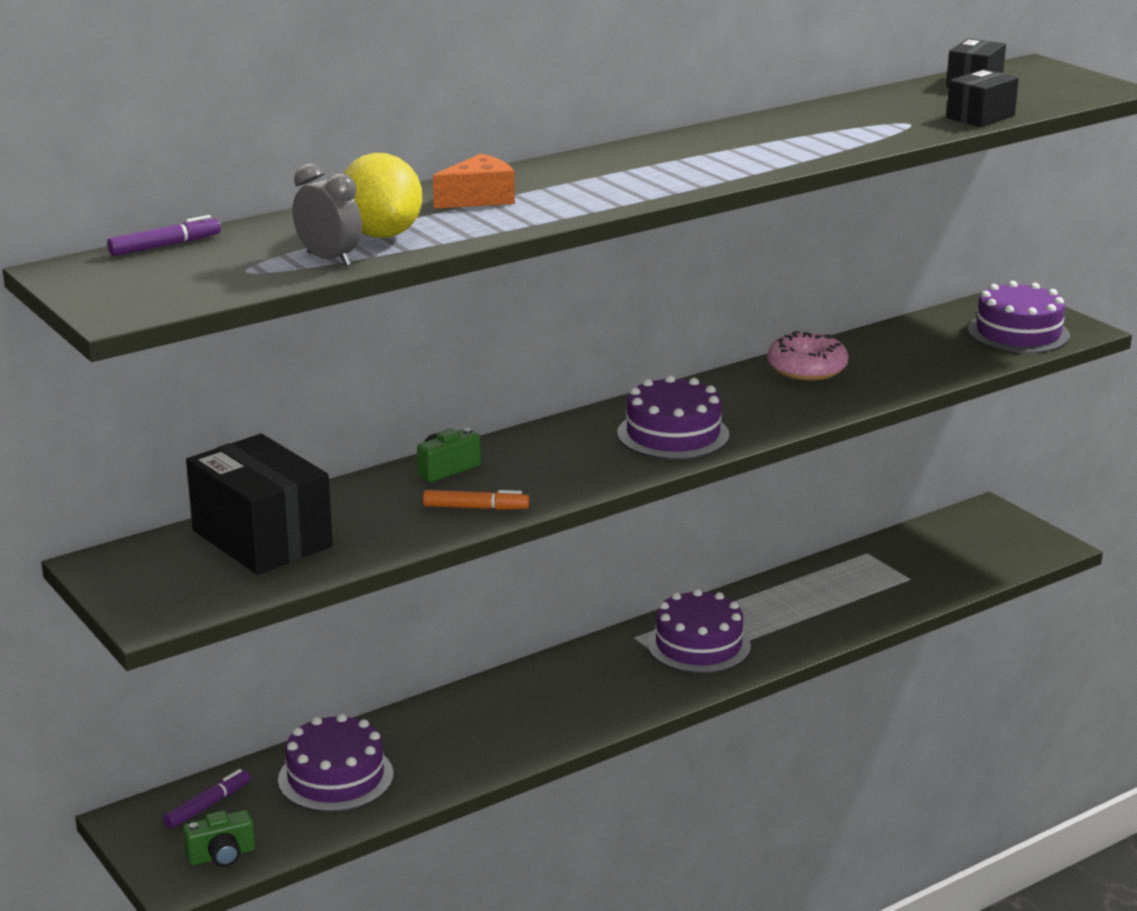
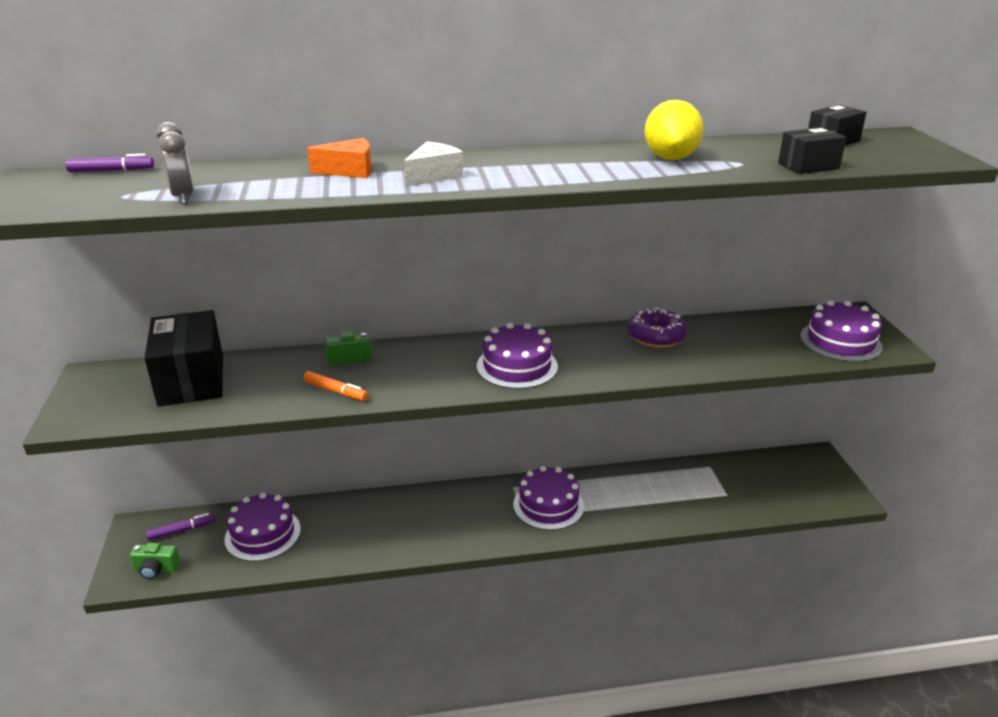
camera: 25 degrees right, 5 degrees up
yellow lemon [343,153,422,238] -> yellow lemon moved to [645,100,704,160]
pink donut [767,332,849,380] -> purple donut [627,308,688,348]
none -> white cheese [404,142,463,187]

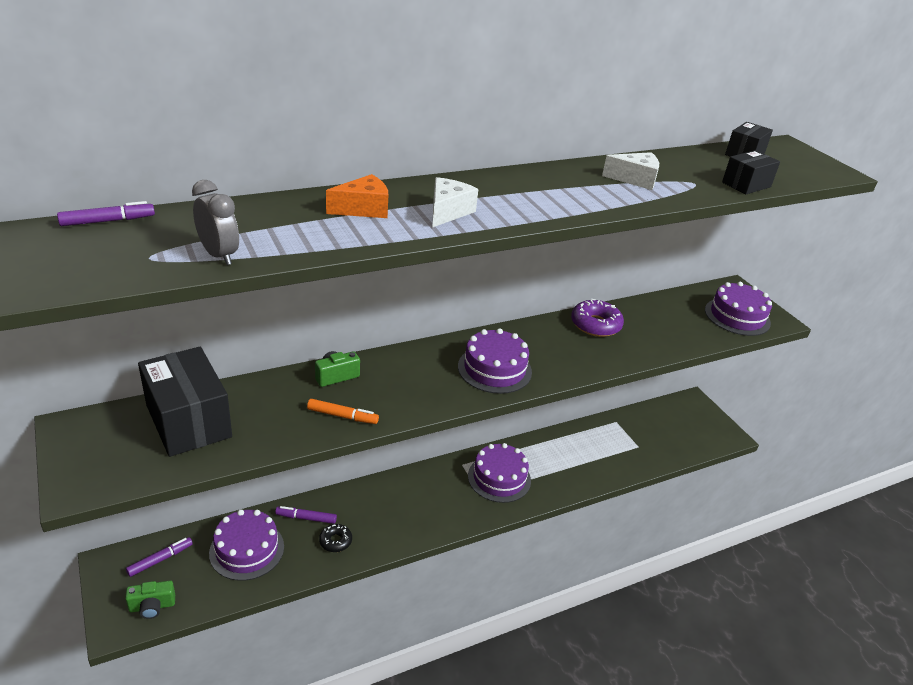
camera: 20 degrees left, 5 degrees up
yellow lemon [645,100,704,160] -> white cheese [602,152,659,190]
none -> purple marker [275,506,337,524]
none -> black donut [319,524,352,552]

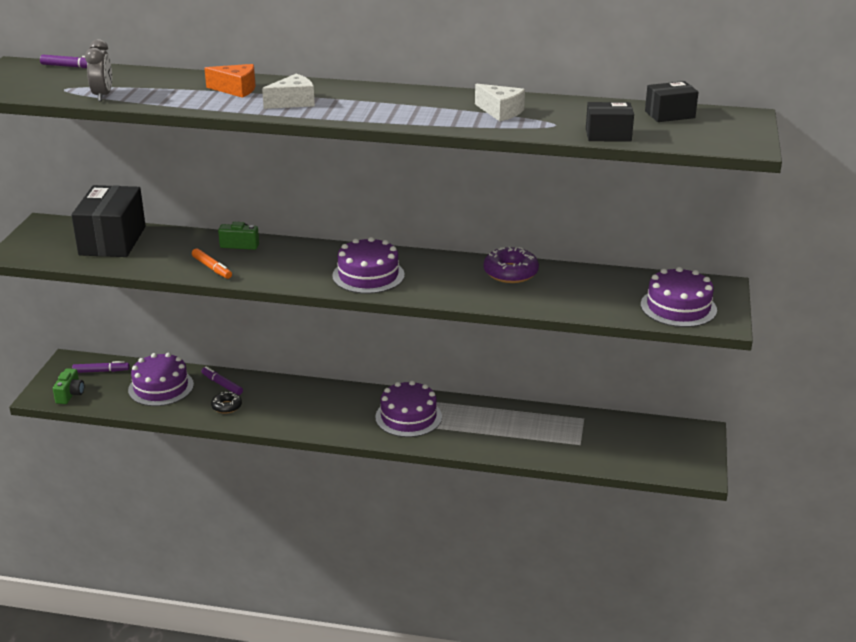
camera: 40 degrees right, 5 degrees down
green camera [125,581,175,619] -> green camera turned 105 degrees counterclockwise [53,368,84,404]

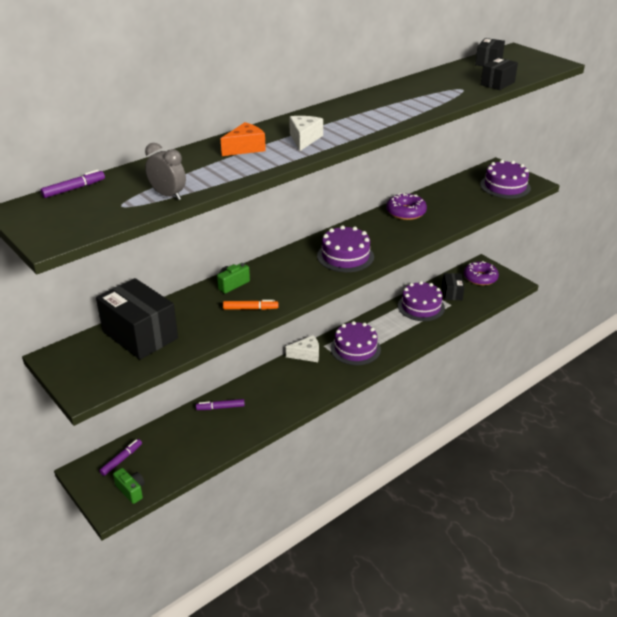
camera: 50 degrees left, 5 degrees up
purple cake [128,353,194,406] -> purple cake moved to [398,281,445,321]
black donut [211,392,242,414] -> none
white cheese [475,83,525,121] -> white cheese moved to [286,335,319,362]
none -> black box [442,273,465,300]
none -> purple donut [464,261,499,286]

